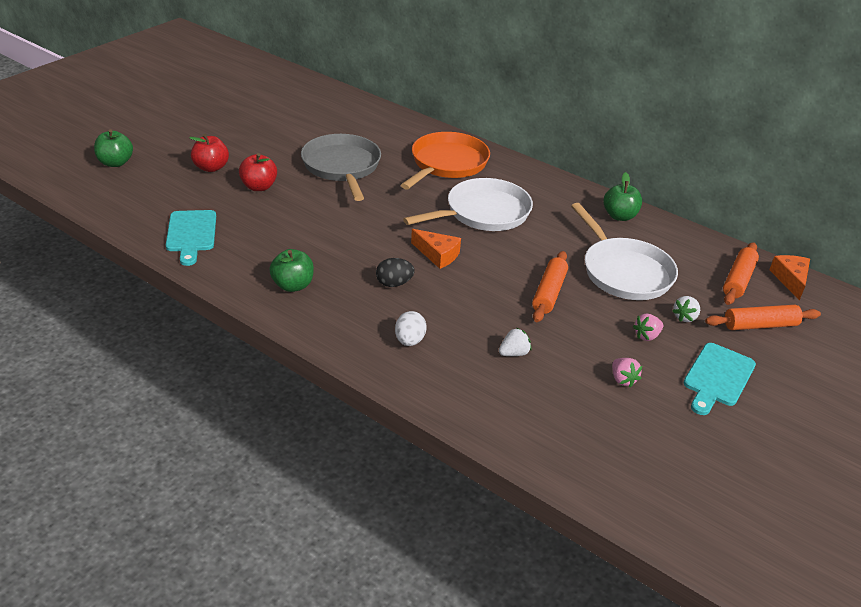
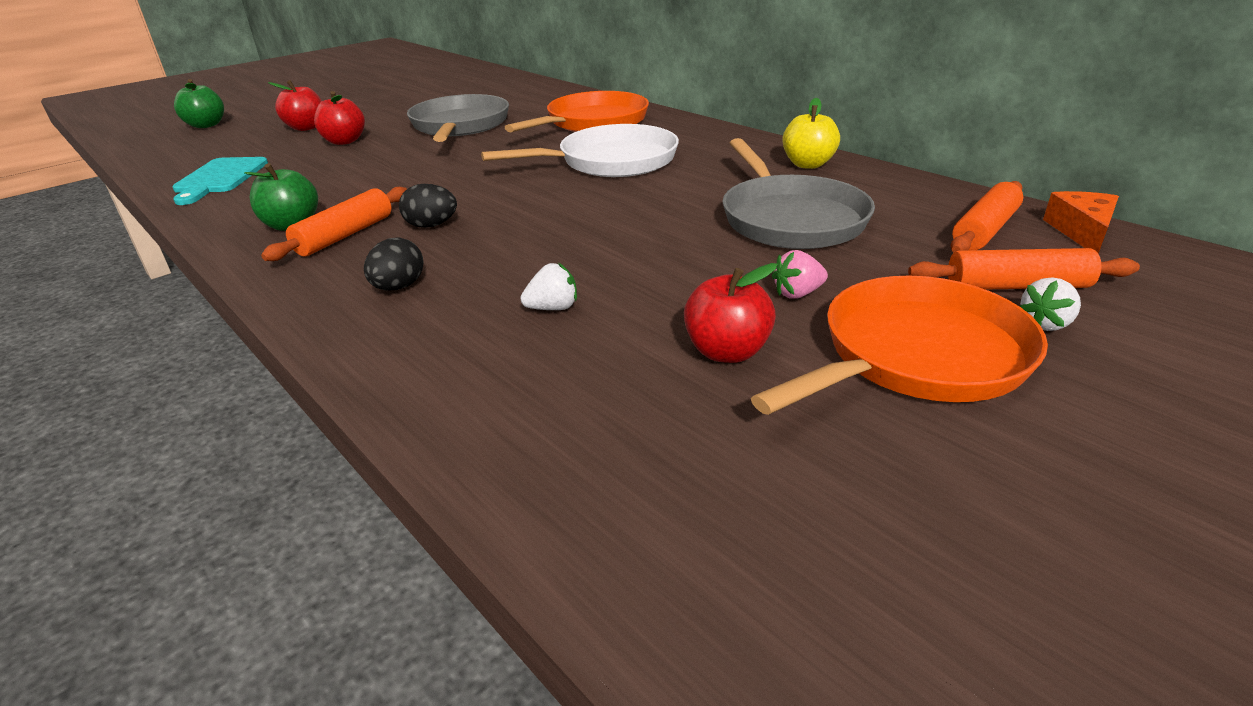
camera: 15 degrees right, 5 degrees down
white egg [395,311,427,346] -> black egg [364,238,424,290]
orange cheese [411,229,461,269] -> none
orange rolling pin [532,251,568,322] -> orange rolling pin moved to [261,187,407,261]
white pan [571,203,678,300] -> grey pan [722,138,875,249]
green apple [603,172,642,221] -> yellow apple [783,98,840,169]
pink strawberry [612,358,642,387] -> red apple [684,263,778,363]
white strawberry [672,296,700,322] -> white strawberry moved to [1020,277,1081,331]
turquoise cutting board [683,343,756,415] -> orange pan [751,276,1048,415]

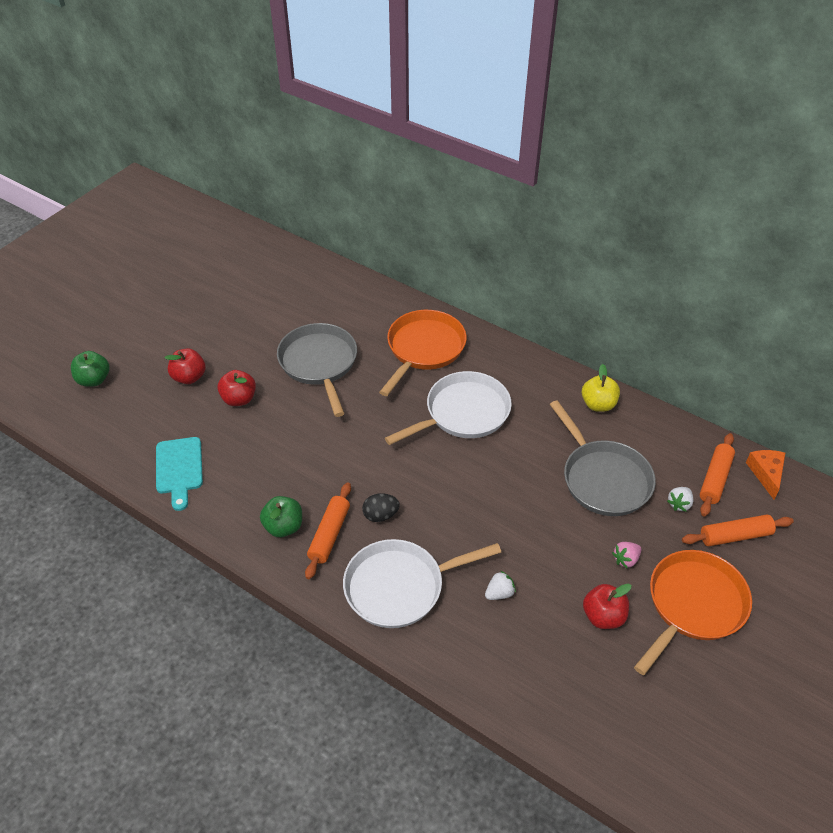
camera: 15 degrees left, 15 degrees up
black egg [364,238,424,290] -> white pan [343,539,502,628]
white strawberry [1020,277,1081,331] -> white strawberry moved to [667,487,694,512]

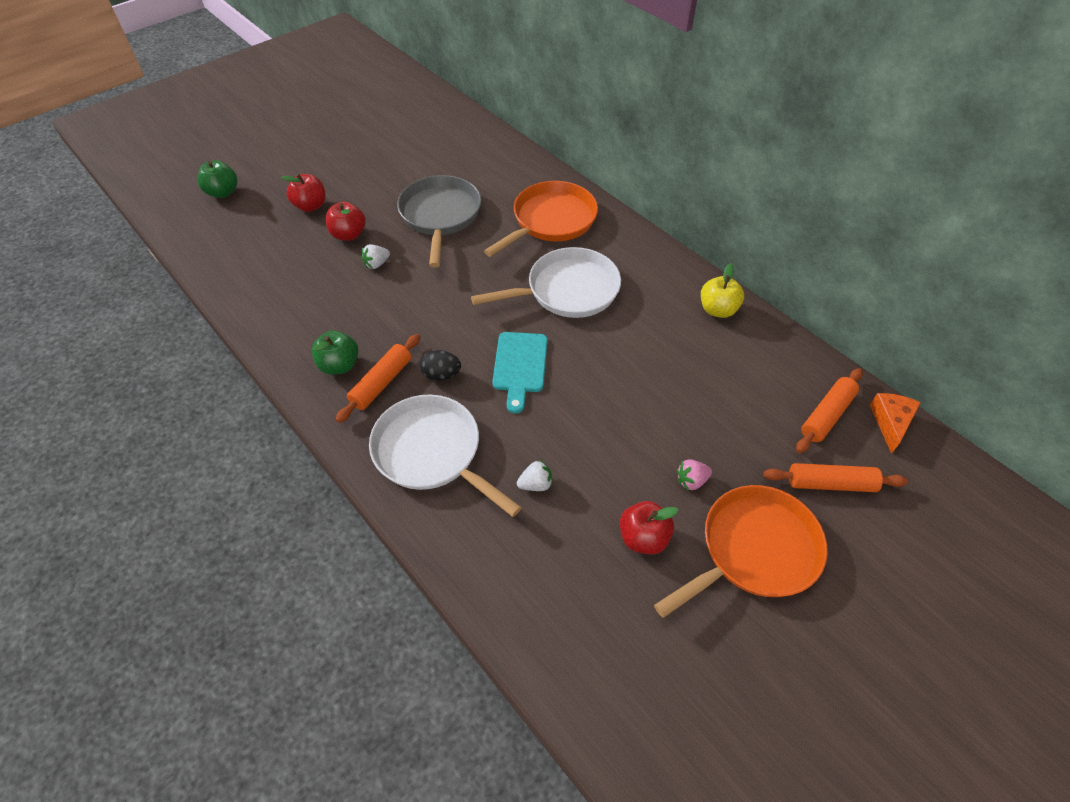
camera: 15 degrees right, 5 degrees up
turquoise cutting board [156,437,203,511] -> turquoise cutting board moved to [492,332,547,413]
white pan [343,539,502,628] -> white pan turned 45 degrees clockwise [369,395,522,517]
grey pan [549,400,656,516] -> none
white strawberry [667,487,694,512] -> white strawberry moved to [362,244,390,269]

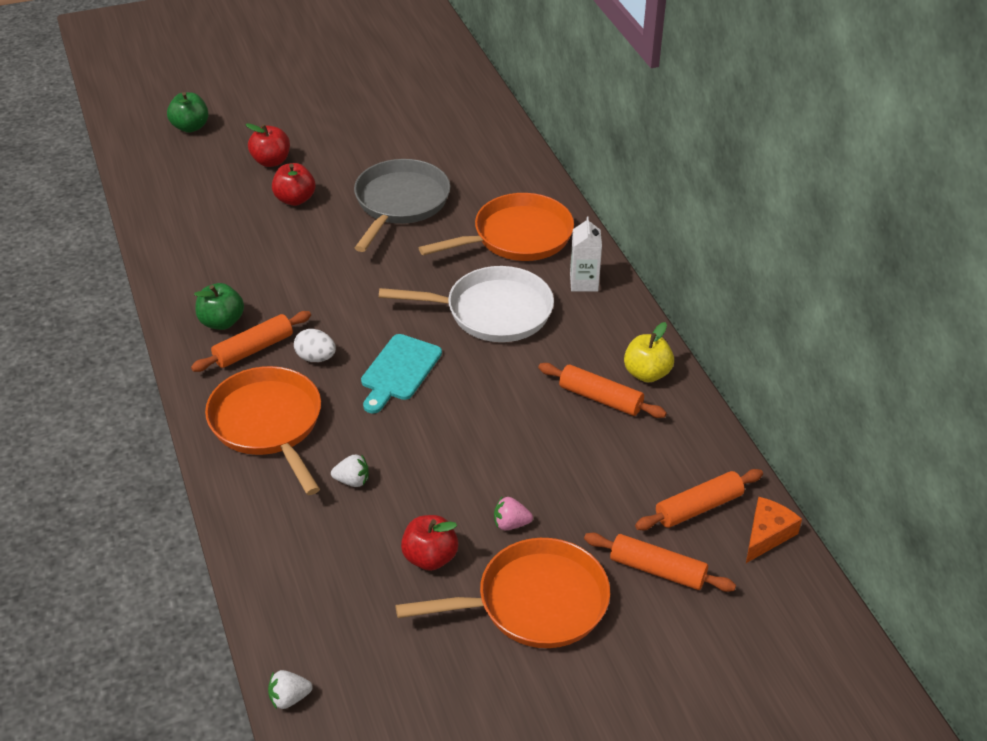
camera: 20 degrees right, 10 degrees down
white strawberry [362,244,390,269] -> white strawberry moved to [268,670,313,709]
white pan [369,395,522,517] -> orange pan [205,366,321,495]
black egg [420,350,461,381] -> white egg [294,329,336,362]
none -> orange rolling pin [538,363,667,418]
none -> white carton [570,216,602,292]

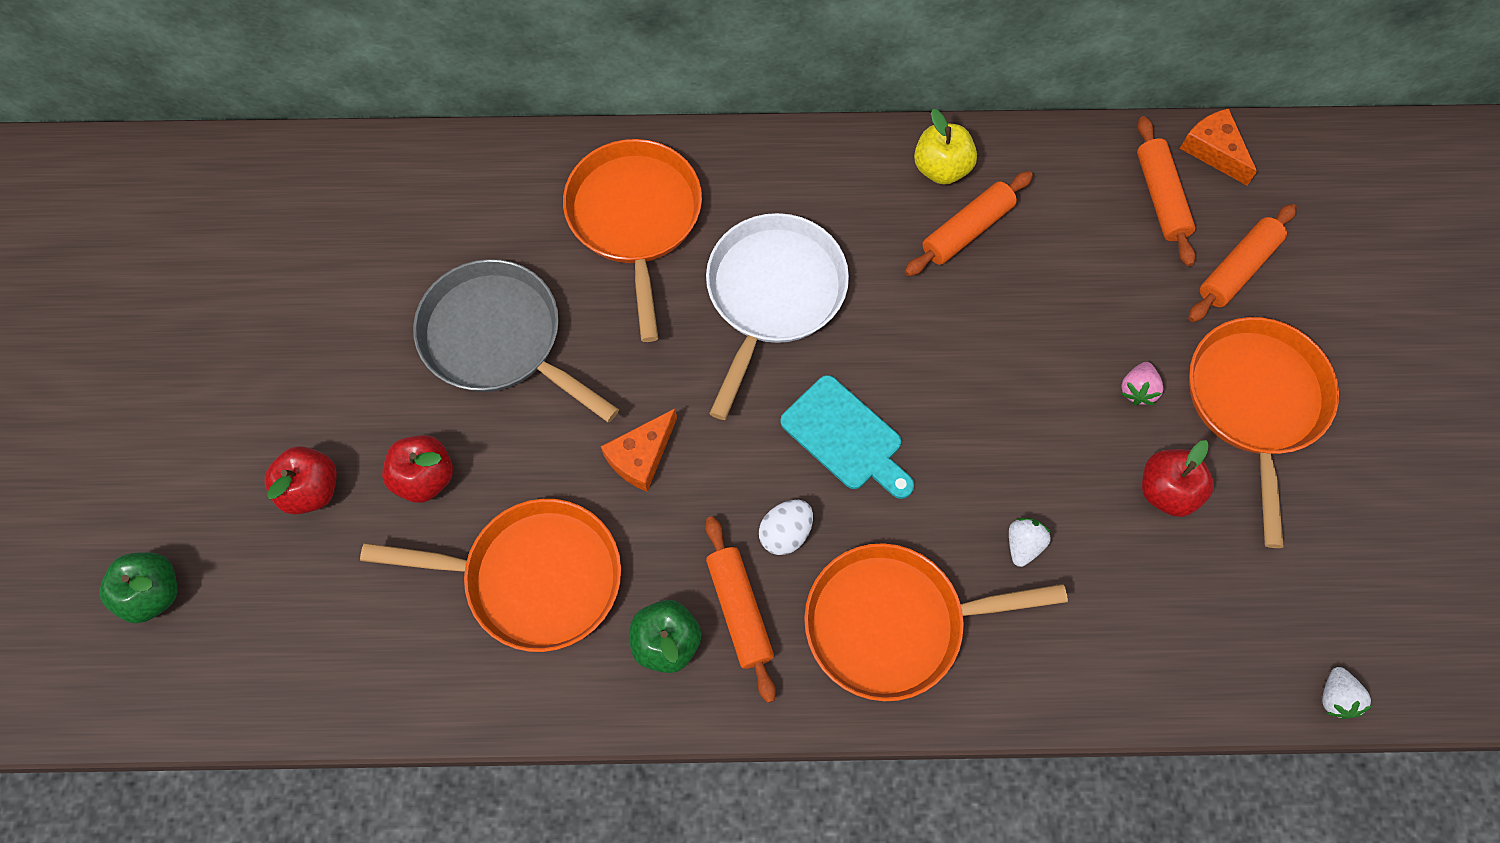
camera: 70 degrees left, 25 degrees up
white carton [570,216,602,292] -> none
none -> orange pan [360,499,621,652]
none -> orange cheese [601,408,677,492]

